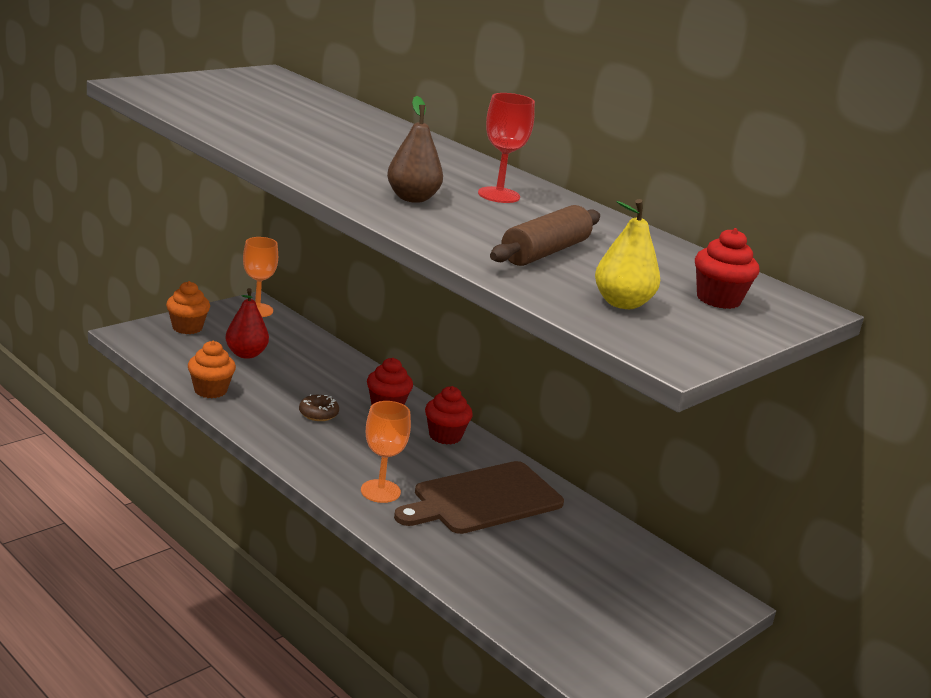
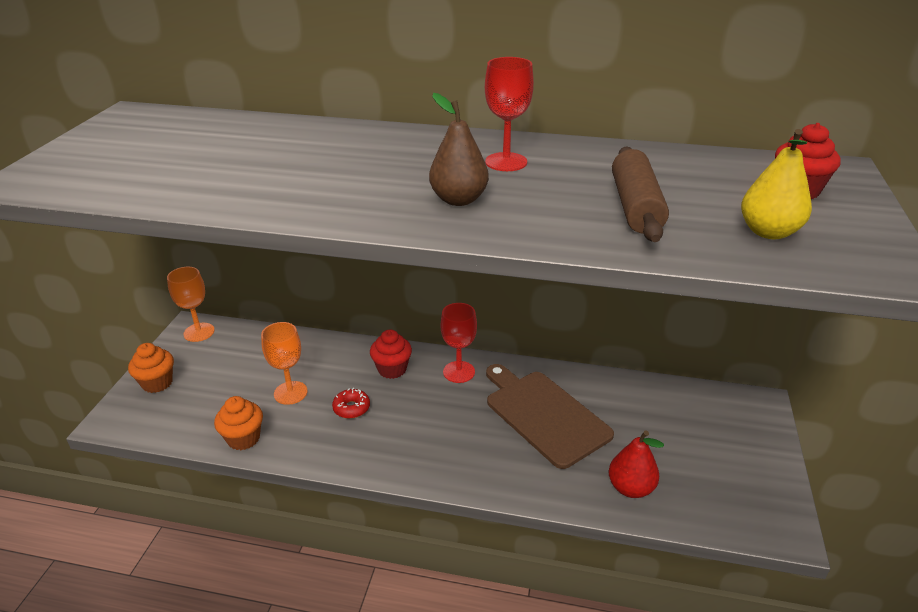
camera: 30 degrees left, 10 degrees up
red pear [225,288,269,359] -> red pear moved to [609,430,664,498]
brown donut [299,394,339,421] -> red donut [332,388,370,419]
orange goblet [361,401,411,503] -> orange goblet moved to [261,322,308,405]
brown cutting board [394,461,564,534] -> brown cutting board turned 120 degrees clockwise [486,364,614,469]
red cupcake [425,386,473,444] -> red goblet [440,303,477,383]

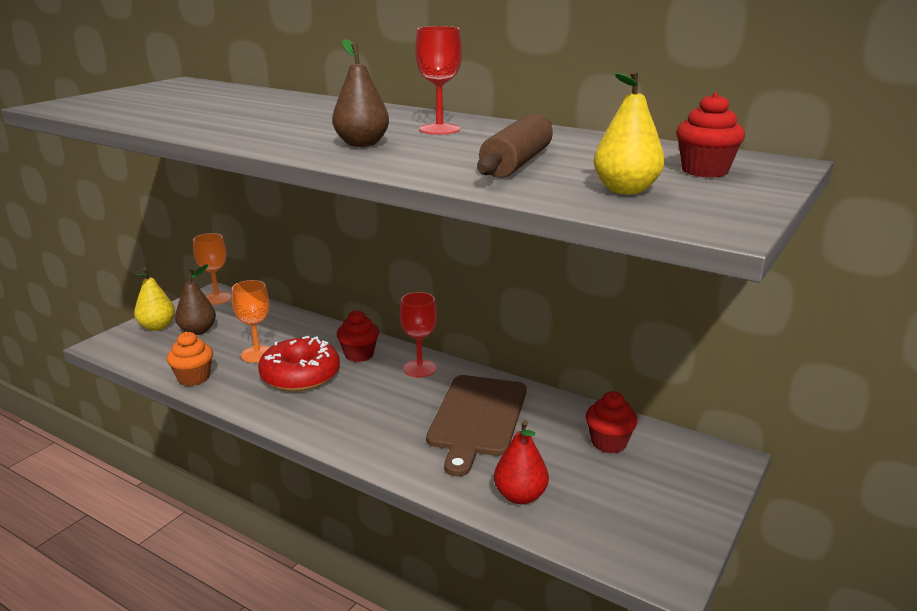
camera: 20 degrees right, 10 degrees down
orange cupcake [128,343,174,393] -> yellow pear [134,268,175,331]
red donut [332,388,370,419] -> red donut [258,336,340,392], size x2.14
brown cutting board [486,364,614,469] -> brown cutting board turned 150 degrees counterclockwise [426,375,527,476]
none -> brown pear [175,264,216,335]
none -> red cupcake [586,391,638,453]

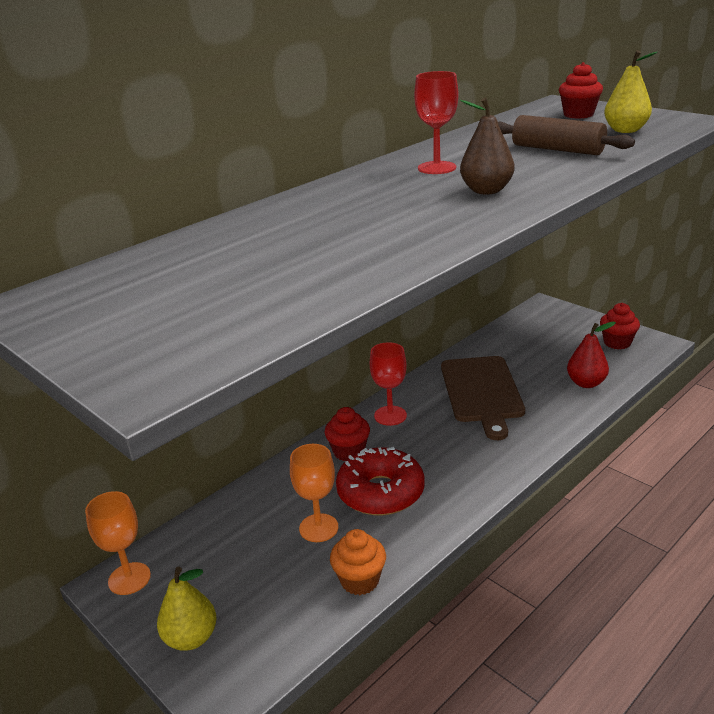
camera: 75 degrees left, 5 degrees up
brown pear [175,264,216,335] -> none
brown cutting board [426,375,527,476] -> brown cutting board turned 60 degrees clockwise [441,356,525,440]
red cupcake [586,391,638,453] -> red cupcake moved to [600,303,640,350]

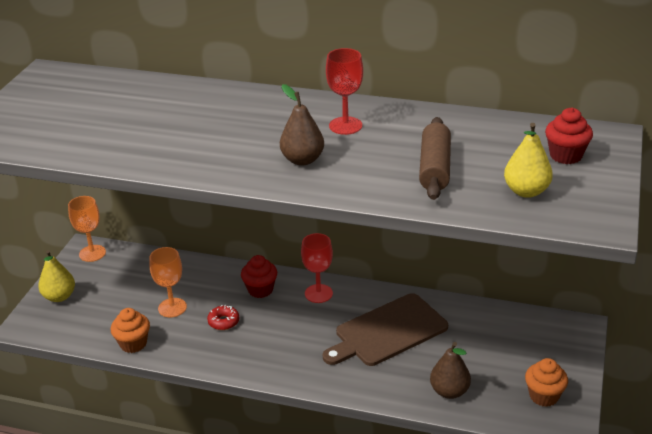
camera: 60 degrees right, 5 degrees up
red donut [336,447,424,516] -> red donut [207,305,240,330], size x0.47
red pear [567,322,616,388] -> brown pear [430,342,471,399]
red cupcake [600,303,640,350] -> orange cupcake [525,358,568,407]

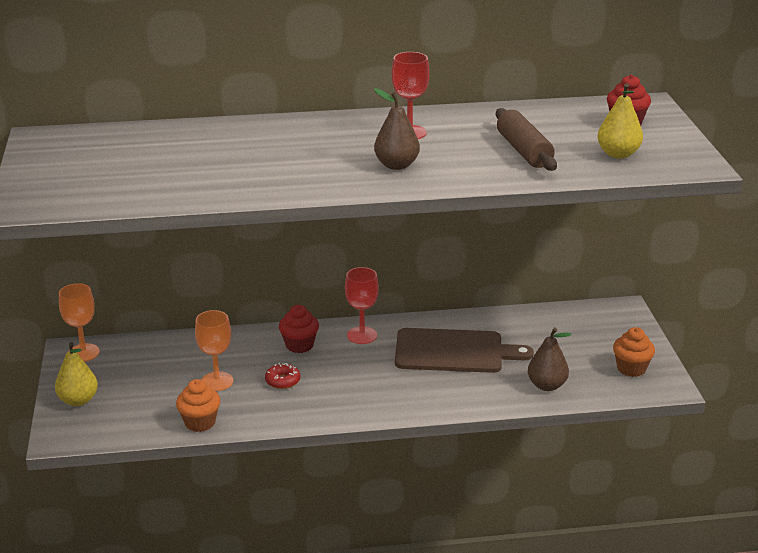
camera: 25 degrees left, 5 degrees down
brown cutting board [323,293,448,366] -> brown cutting board turned 120 degrees counterclockwise [395,328,534,373]

